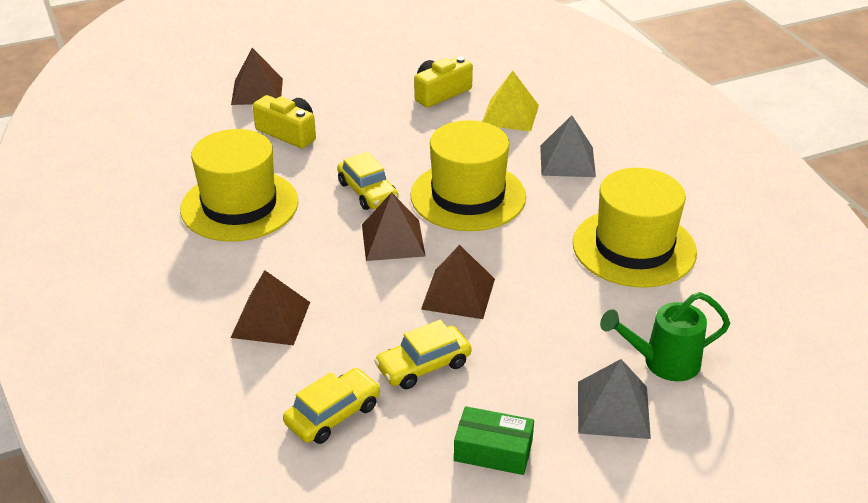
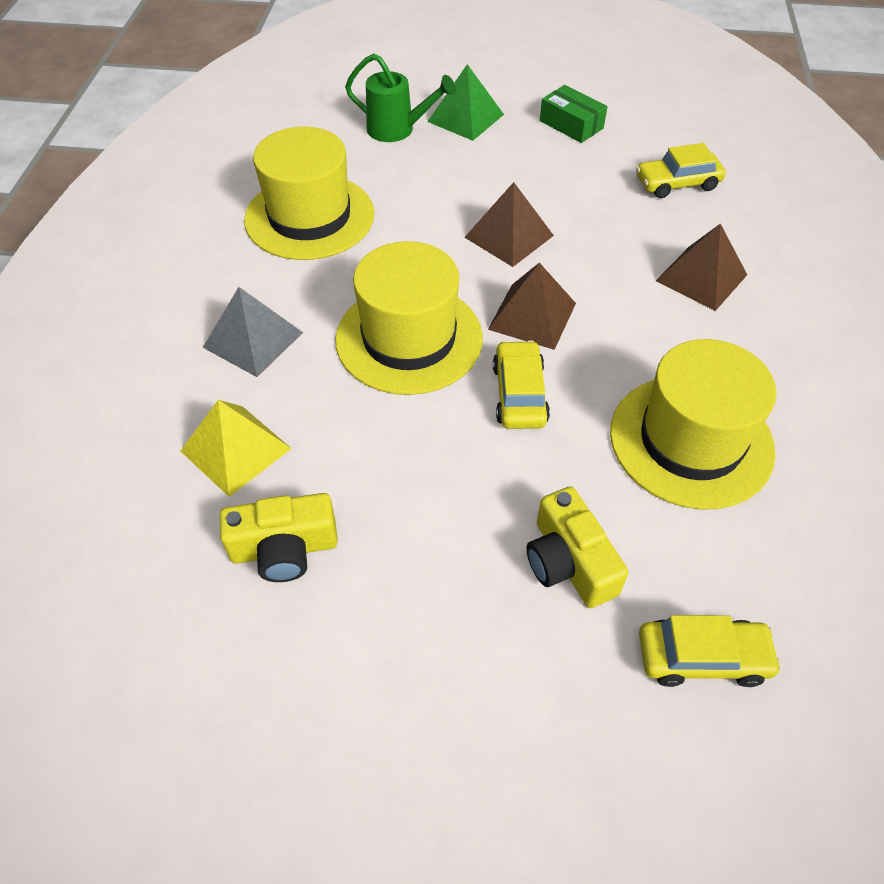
camera: 150 degrees left, 15 degrees up
brown pyramid [231,48,283,105] -> none
yellow car [374,320,472,389] -> yellow car moved to [639,615,782,687]
grey pyramid [578,359,651,439] -> green pyramid [427,64,504,141]

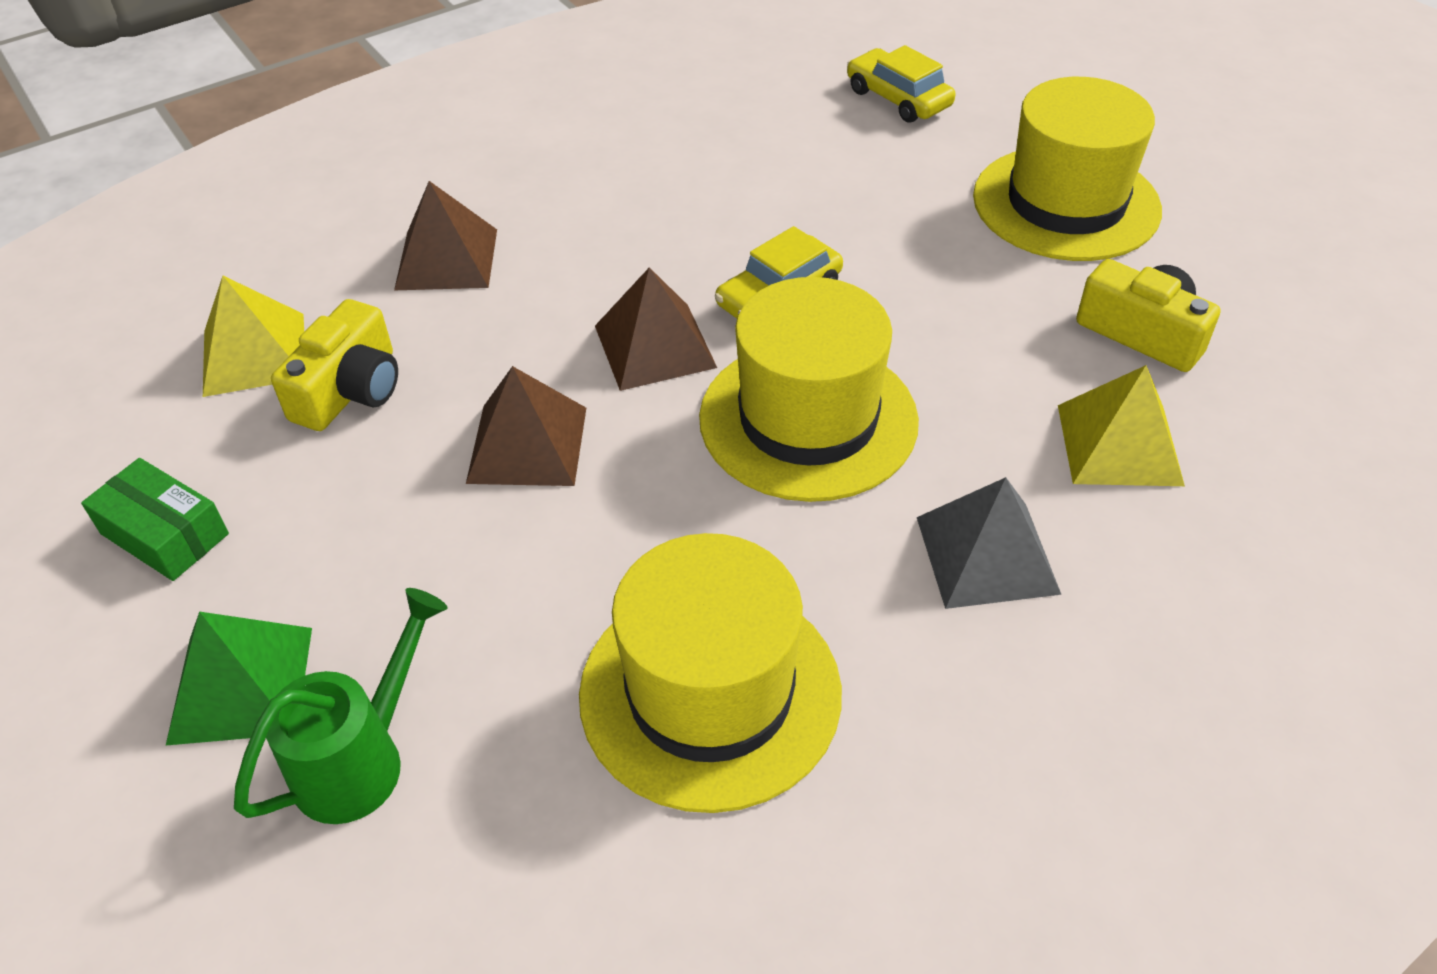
camera: 130 degrees left, 5 degrees down
green watering can [345,53,456,142] -> green watering can turned 60 degrees clockwise [234,588,448,824]
yellow camera [526,487,629,608] -> yellow camera moved to [271,299,398,431]
green box [540,85,608,143] -> green box turned 60 degrees counterclockwise [81,458,229,581]
yellow hat [610,339,777,510] -> yellow hat moved to [973,77,1162,261]
yellow car [636,143,726,198] -> yellow pyramid [203,276,304,397]

